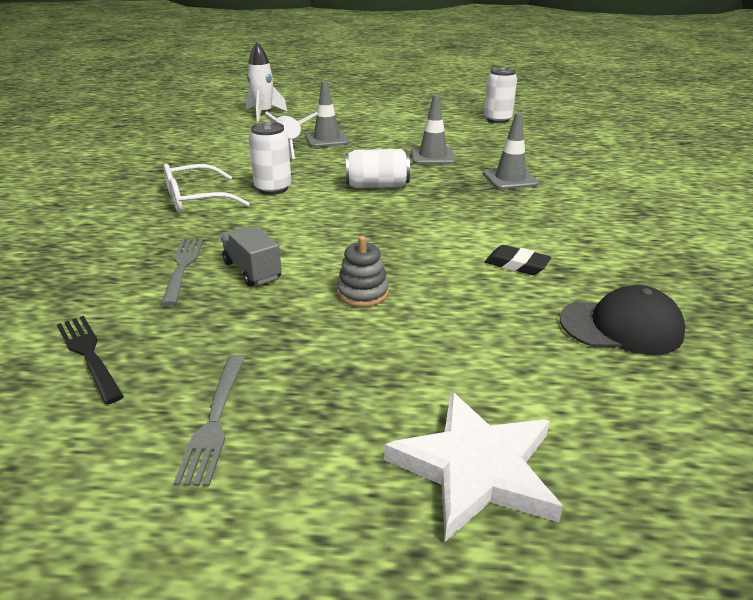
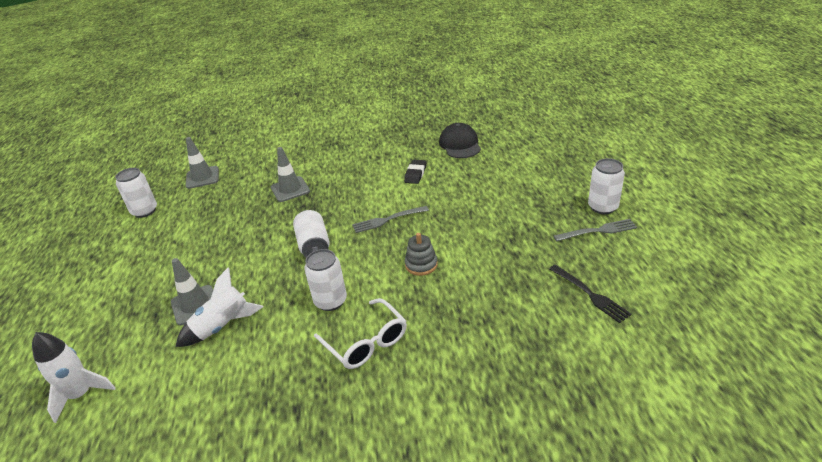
camera: 100 degrees left, 5 degrees up
black fork [57,316,124,404] -> black fork turned 75 degrees counterclockwise [549,265,631,323]
grey fork [161,239,203,306] -> grey fork moved to [352,206,429,233]
grey truck [221,226,282,286] -> none
grey stacking toy [337,236,389,307] -> grey stacking toy moved to [405,233,438,276]
white star [384,391,563,541] -> none
grey traffic cone [411,95,456,164] -> grey traffic cone moved to [186,137,219,189]
none -> white can [588,158,625,214]

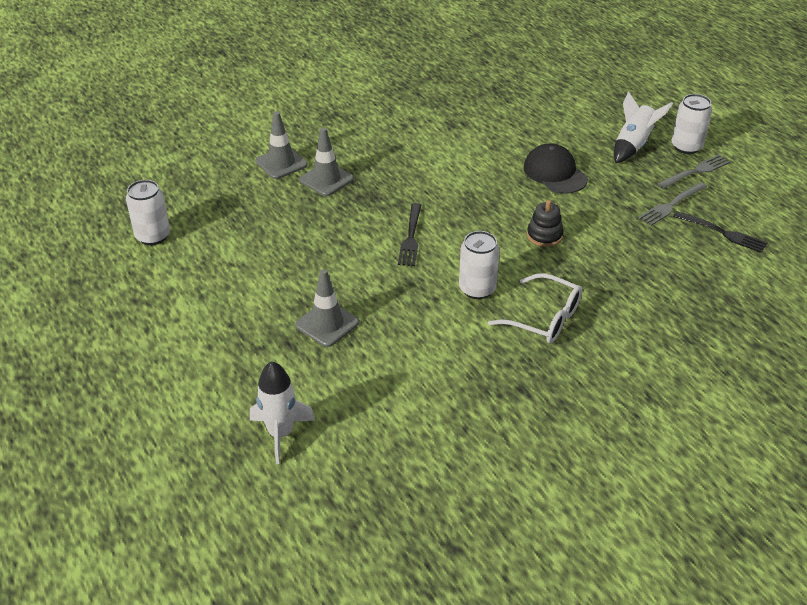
camera: 25 degrees left, 5 degrees up
white rocket [176,267,264,347] -> white rocket moved to [614,91,673,163]
grey traffic cone [186,137,219,189] -> grey traffic cone moved to [255,112,308,179]
white can [293,210,330,258] -> black fork [398,203,421,266]
grey fork [352,206,429,233] -> grey fork moved to [638,182,707,226]
black eraser [404,160,426,184] -> none
grey stacking toy [405,233,438,276] -> black stacking toy [527,200,564,247]
black cap [439,123,481,158] -> black cap moved to [524,143,588,194]

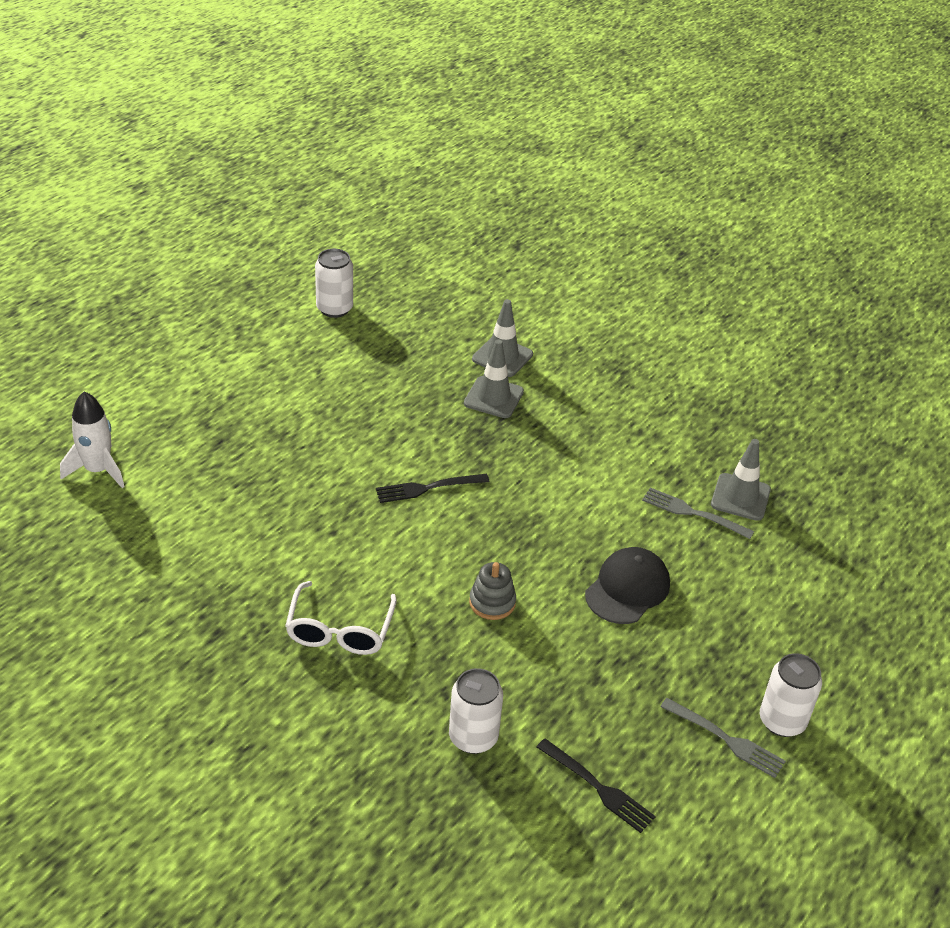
camera: 65 degrees right, 0 degrees up
grey traffic cone [295,269,359,347] -> grey traffic cone moved to [711,439,771,521]
white can [459,231,500,299] -> white can moved to [449,668,503,754]
black stacking toy [527,200,564,247] -> grey stacking toy [469,562,516,620]
white rocket [614,91,673,163] -> none
grey fork [638,182,707,226] -> grey fork moved to [642,487,754,539]
black fork [673,211,767,253] -> black fork turned 60 degrees counterclockwise [537,739,656,833]

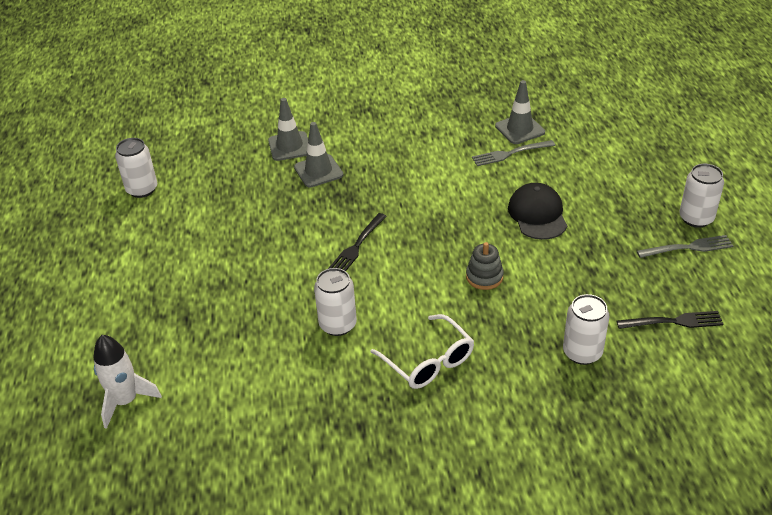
camera: 40 degrees left, 0 degrees up
none -> white can [314,268,357,336]

